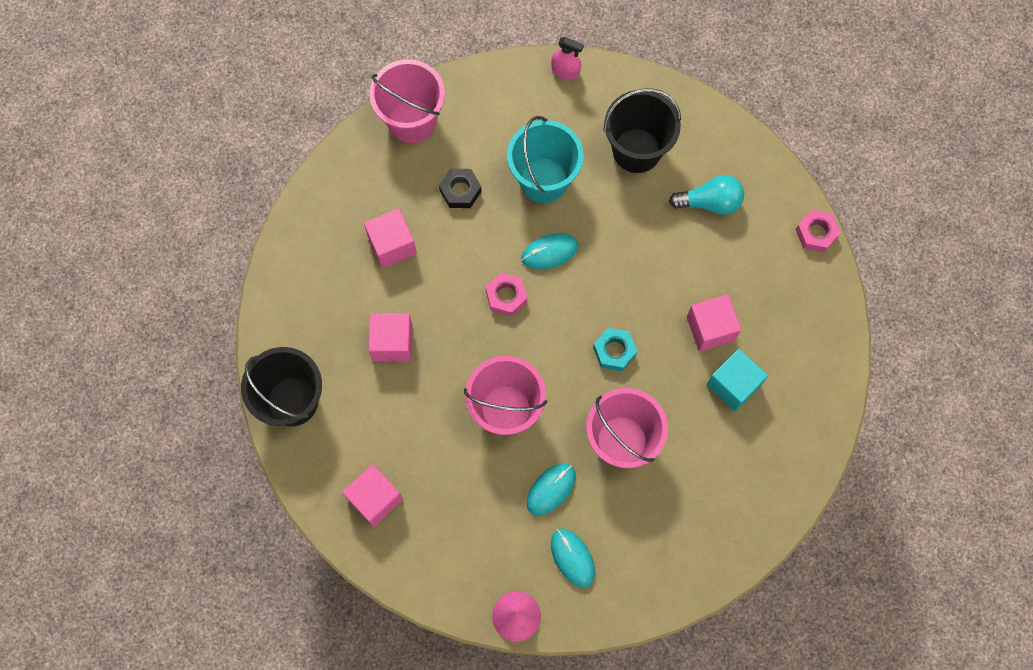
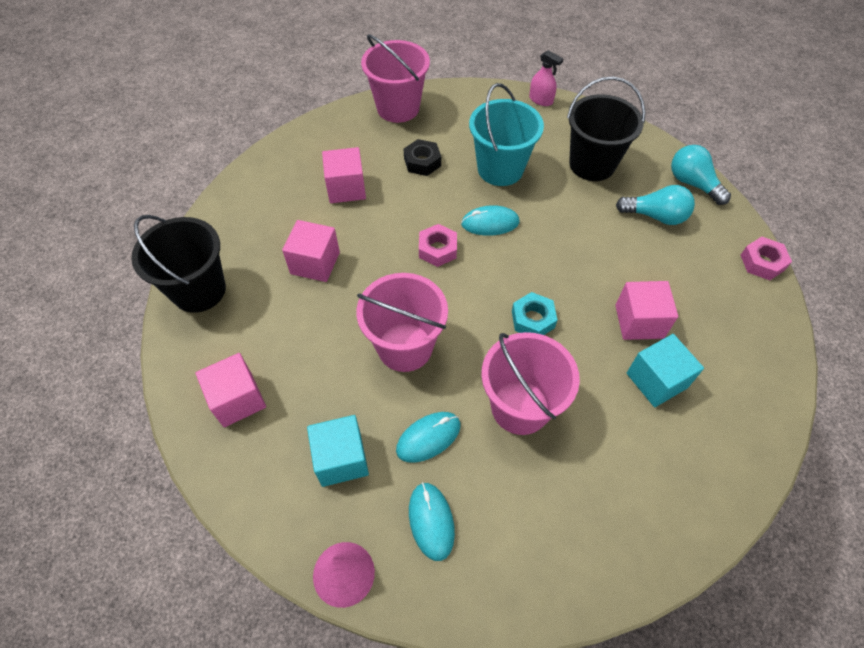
camera: 15 degrees right, 15 degrees down
none -> turquoise cube [307,415,369,487]
none -> turquoise light bulb [671,145,731,205]

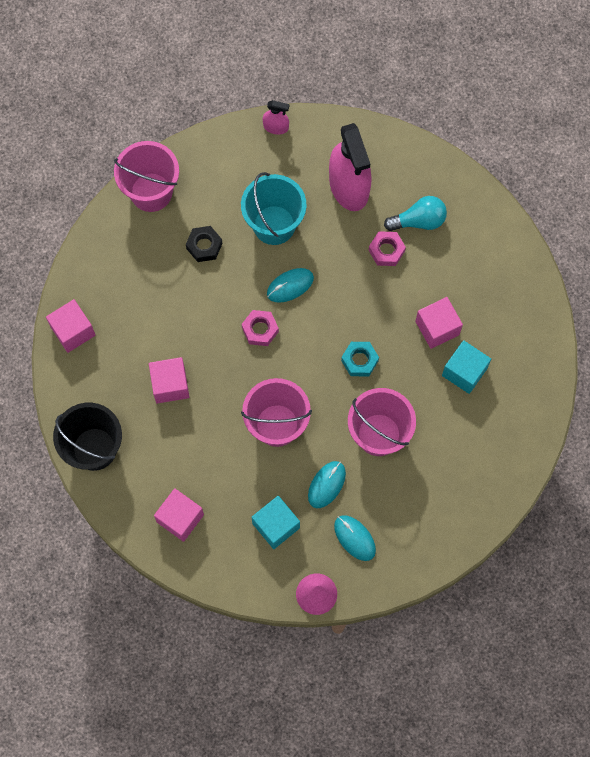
camera: 25 degrees left, 15 degrees up
pink cube [322,147,366,203] -> pink cube moved to [46,299,96,353]
black bucket [567,76,645,181] -> pink spray bottle [329,123,372,211]
turquoise light bulb [671,145,731,205] -> none
pink nut [741,237,792,280] -> pink nut moved to [369,231,406,266]

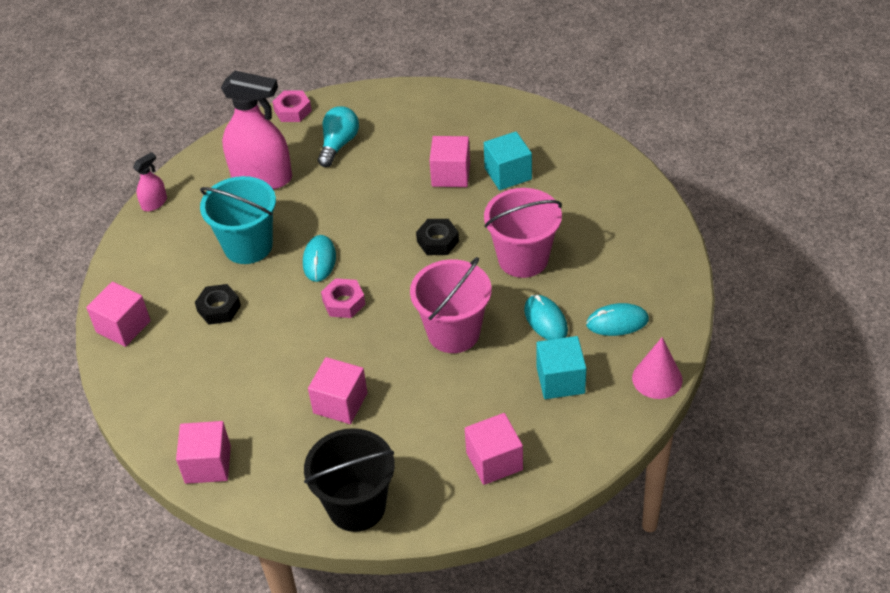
camera: 55 degrees left, 25 degrees down
pink bucket [114,141,179,212] -> pink cube [86,282,151,347]
turquoise nut [341,342,379,376] -> black nut [416,219,459,255]
pink nut [369,231,406,266] -> pink nut moved to [272,90,312,122]

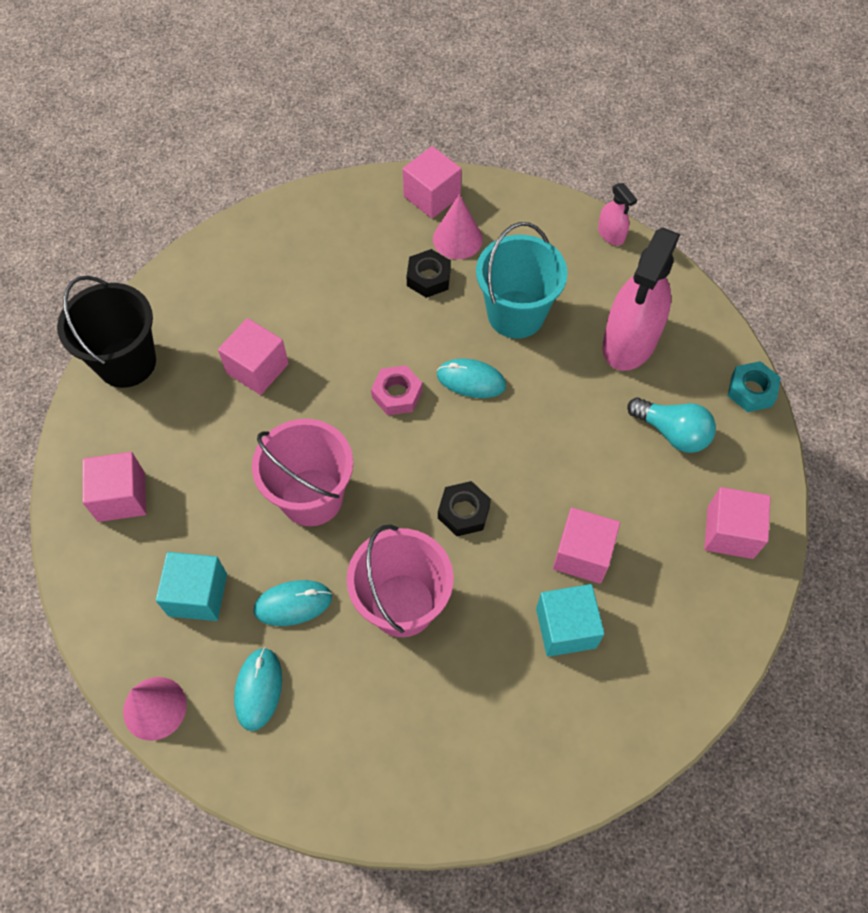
camera: 100 degrees right, 15 degrees up
pink cube [176,421,231,484] -> pink cube moved to [704,487,771,559]
pink nut [272,90,312,122] -> turquoise nut [728,361,781,412]
none -> pink cone [433,194,483,259]

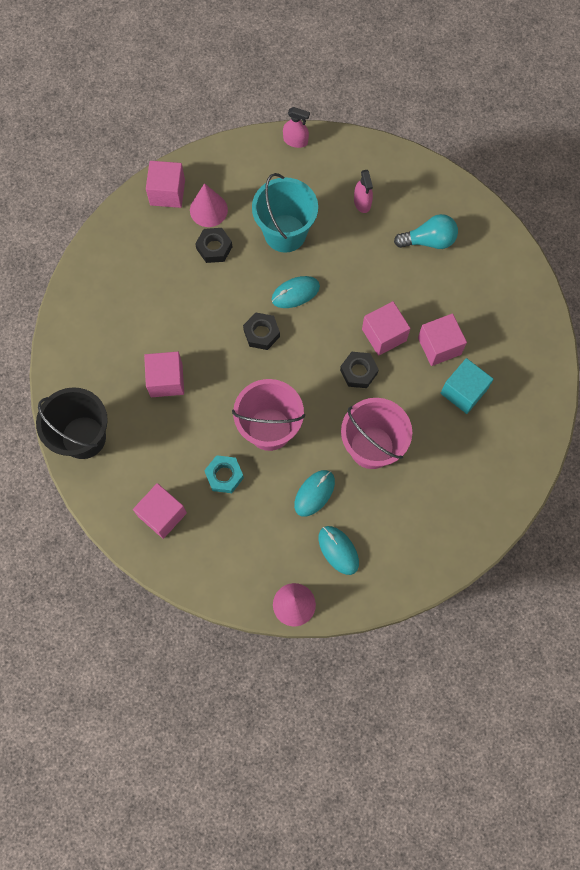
camera: 40 degrees left, 10 degrees up
turquoise cube [156,552,227,621] -> none
pink nut [371,365,422,415] -> black nut [243,312,280,350]
pink spray bottle [603,228,680,371] -> pink spray bottle [354,170,373,213], size x0.45
pink cube [704,487,771,559] -> pink cube moved to [362,301,411,356]
turquoise nut [728,361,781,412] -> turquoise nut moved to [204,455,244,493]

